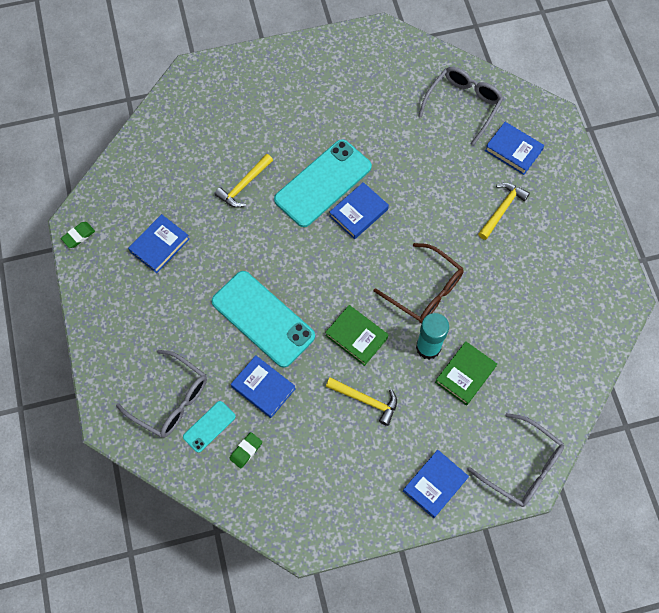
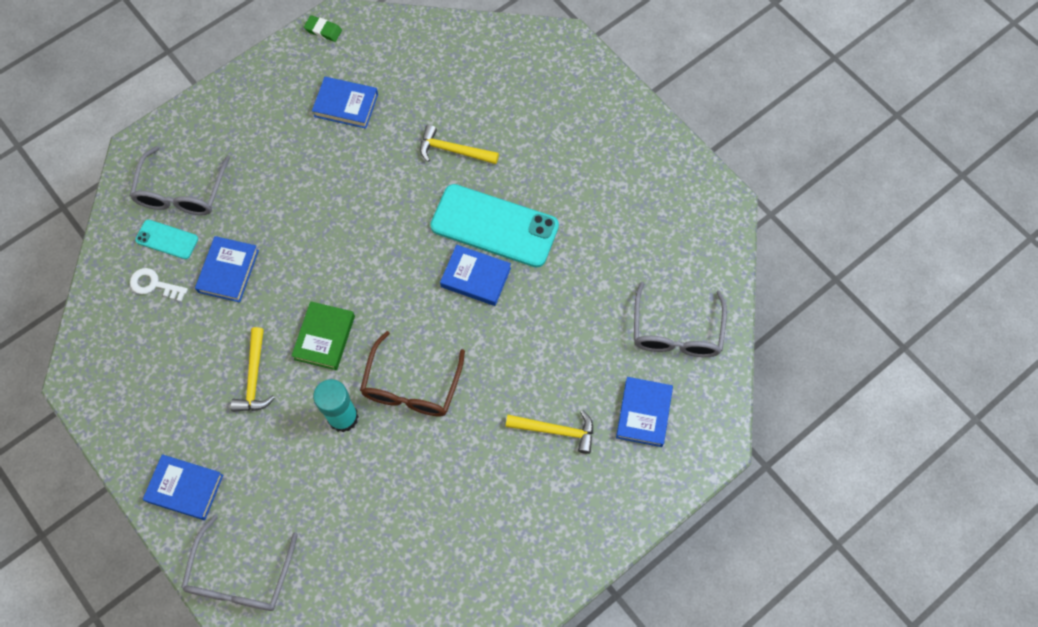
camera: 65 degrees right, 0 degrees up
turquoise phone [212,271,315,368] -> none
green eraser [229,432,262,469] -> white key [130,268,188,302]
grey glasses [418,67,503,146] -> grey glasses turned 90 degrees clockwise [634,282,727,357]
green book [435,341,497,406] -> none

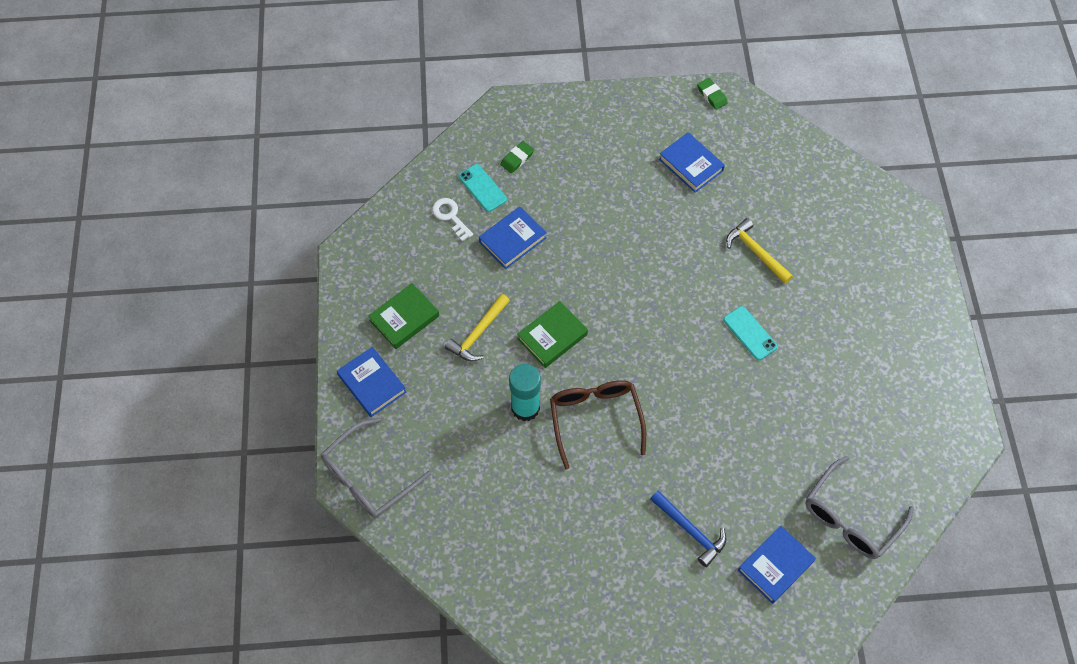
camera: 35 degrees right, 5 degrees down
grey glasses [129,146,231,215] -> green eraser [500,141,534,173]
brown glasses [360,331,465,416] -> brown glasses turned 120 degrees clockwise [550,380,646,469]
turquoise phone [430,184,559,268] -> turquoise phone [723,306,778,360], size x0.48
blue book [440,245,511,306] -> none
yellow hammer [506,410,593,454] -> blue hammer [650,491,726,567]
none -> green book [368,283,439,349]

